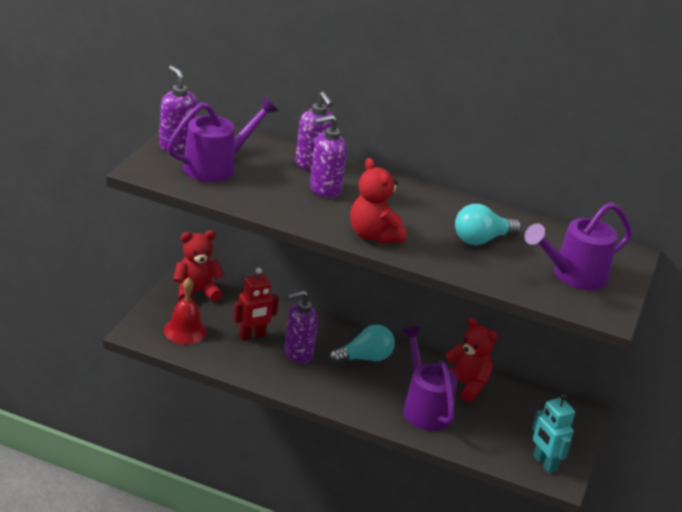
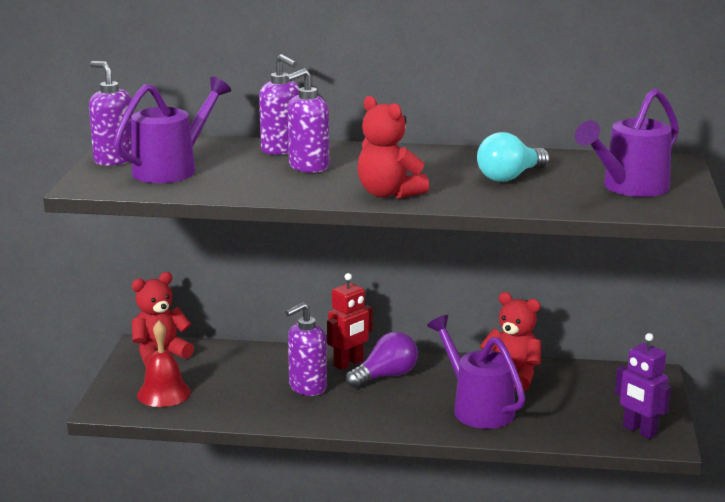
camera: 10 degrees left, 10 degrees down
red robot [233,268,279,341] -> red robot moved to [327,273,373,370]
turquoise light bulb [329,325,395,364] -> purple light bulb [346,331,418,388]
turquoise robot [532,393,575,473] -> purple robot [615,333,671,439]

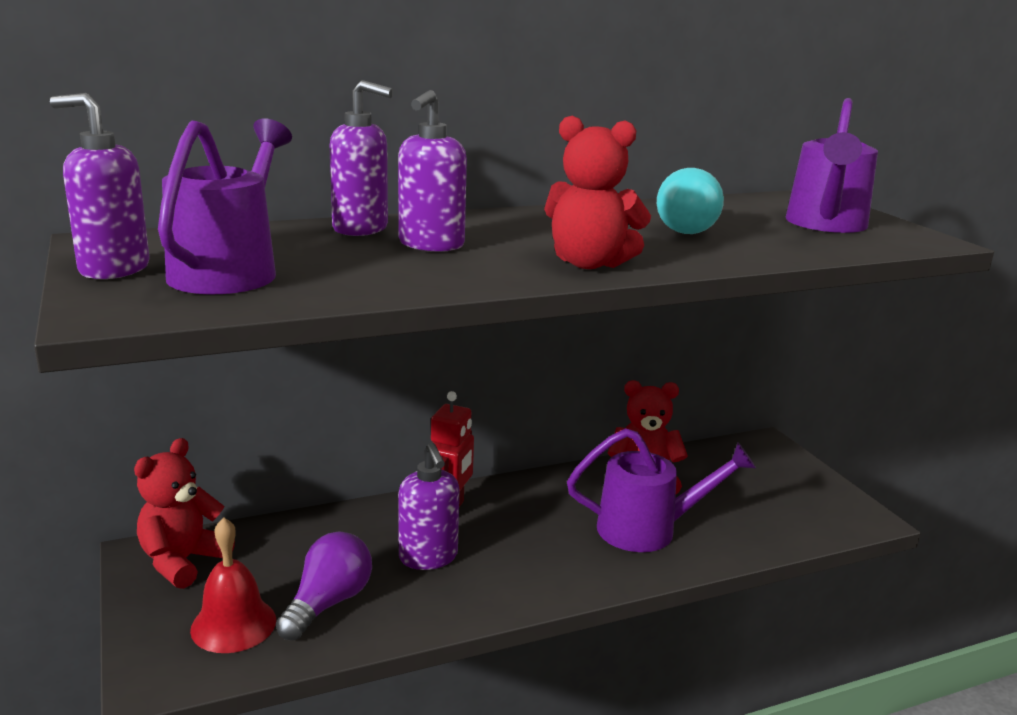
camera: 30 degrees left, 0 degrees up
purple soap dispenser [285,302,327,396] -> purple soap dispenser turned 45 degrees counterclockwise [398,443,460,570]
purple light bulb [346,331,418,388] -> purple light bulb moved to [276,532,372,640]
purple watering can [427,315,526,429] -> purple watering can turned 150 degrees clockwise [567,428,757,552]
purple robot [615,333,671,439] -> none

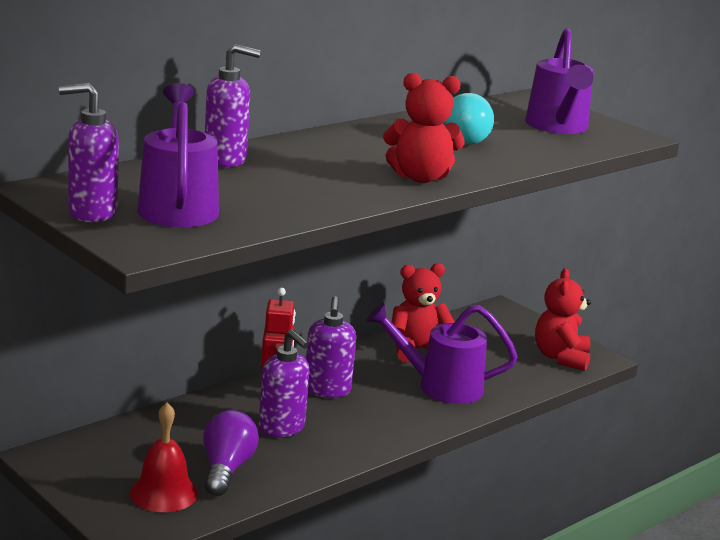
camera: 20 degrees left, 0 degrees up
red teddy bear [134,438,235,589] -> red teddy bear moved to [535,268,591,371]
purple soap dispenser [398,90,467,252] -> purple soap dispenser moved to [306,296,356,398]
purple watering can [567,428,757,552] -> purple watering can turned 150 degrees counterclockwise [366,302,518,404]

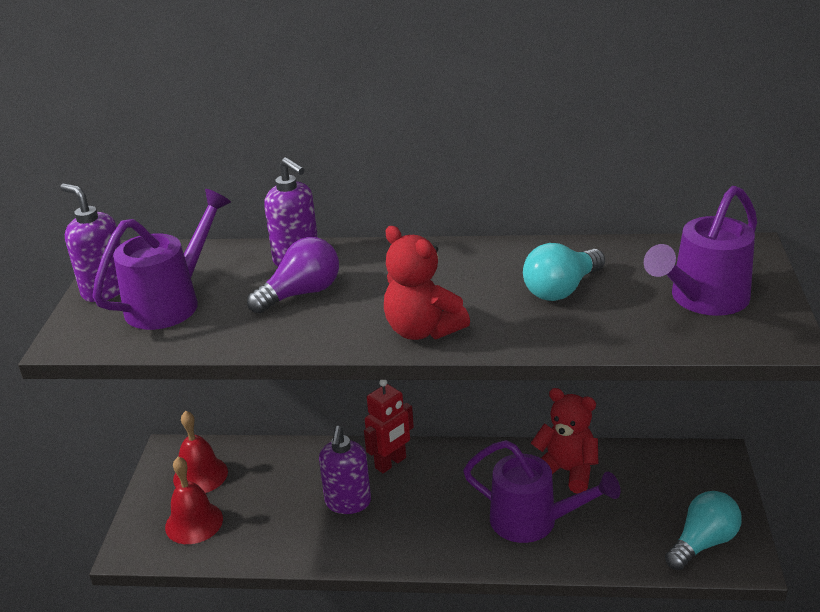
camera: 50 degrees right, 10 degrees up
purple light bulb [203,410,259,496] -> purple light bulb moved to [247,237,339,314]
purple soap dispenser [306,296,356,398] -> none
purple watering can [366,302,518,404] -> purple watering can turned 150 degrees clockwise [463,440,620,543]
red teddy bear [535,268,591,371] -> turquoise light bulb [665,491,742,570]
none -> red bell [173,411,228,493]

